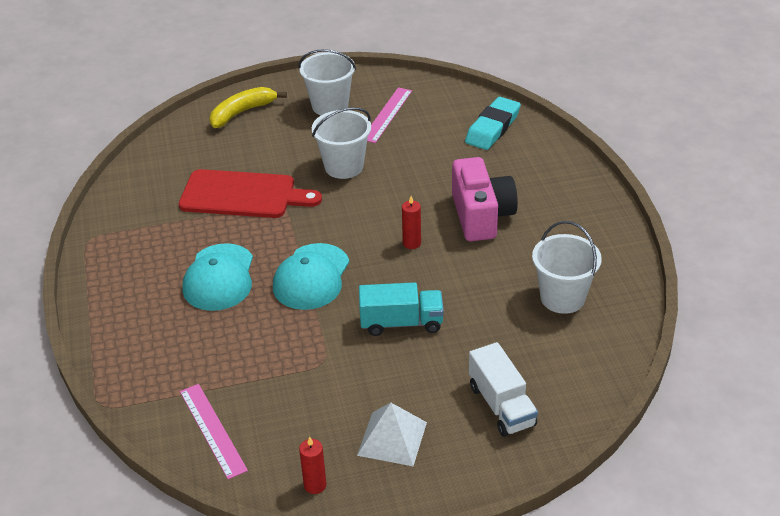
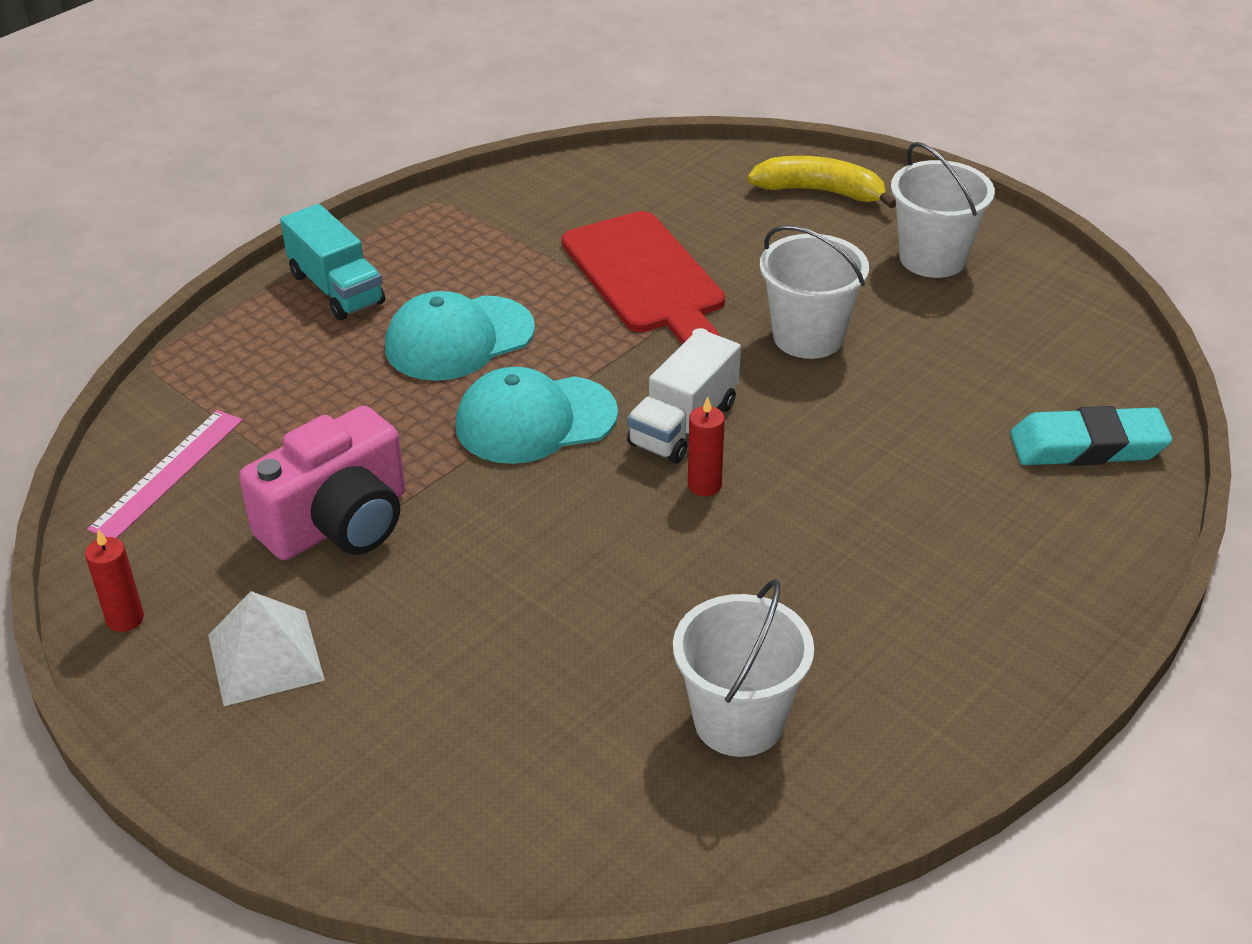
camera: 55 degrees right, 0 degrees up
turquoise truck [359,282,444,336] -> turquoise truck moved to [280,204,385,320]
pink ruler [367,87,412,143] -> none
pink camera [452,157,518,241] -> pink camera moved to [239,406,405,560]
white truck [469,342,538,437] -> white truck moved to [627,329,741,463]

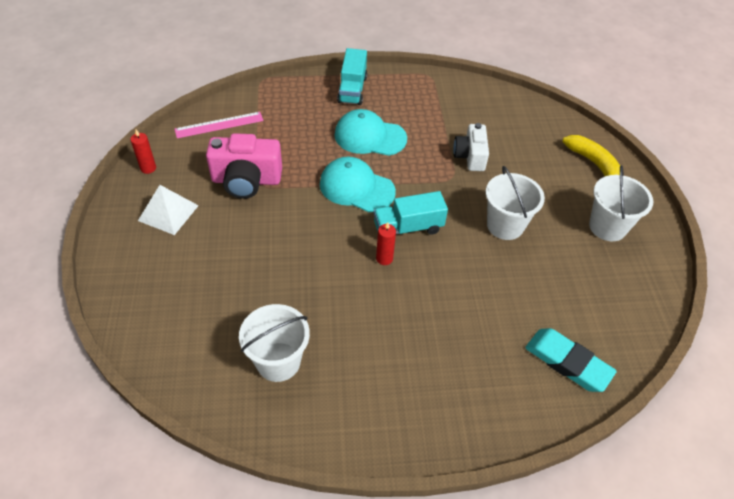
camera: 40 degrees right, 10 degrees up
red cutting board [562,211,725,344] -> white camera [453,123,489,171]
white truck [627,329,741,463] -> turquoise truck [373,191,448,235]

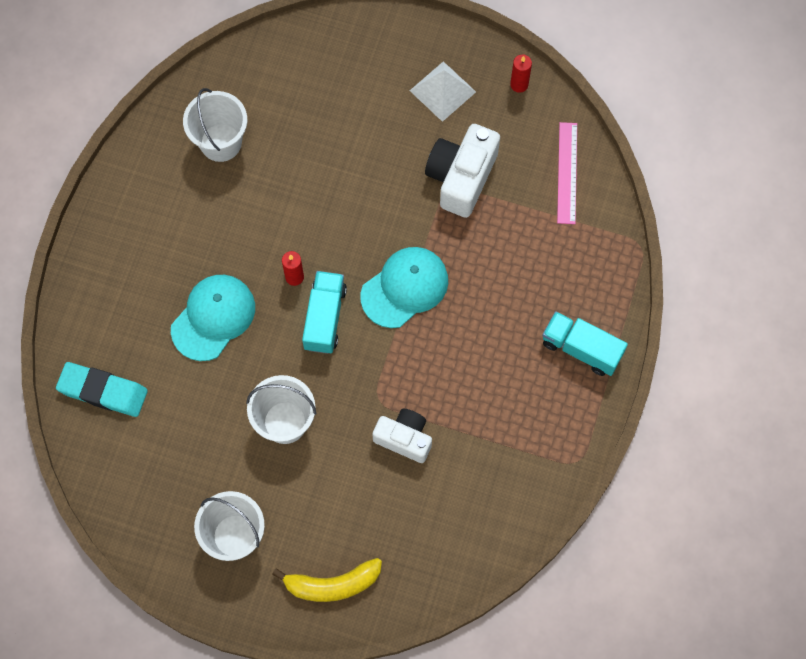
camera: 115 degrees right, 20 degrees up
pink camera [206,133,282,199] -> white camera [425,124,500,218]
turquoise cap [334,109,407,156] -> turquoise cap moved to [171,275,255,361]
turquoise eraser [525,328,617,392] -> turquoise eraser turned 45 degrees clockwise [56,362,148,417]

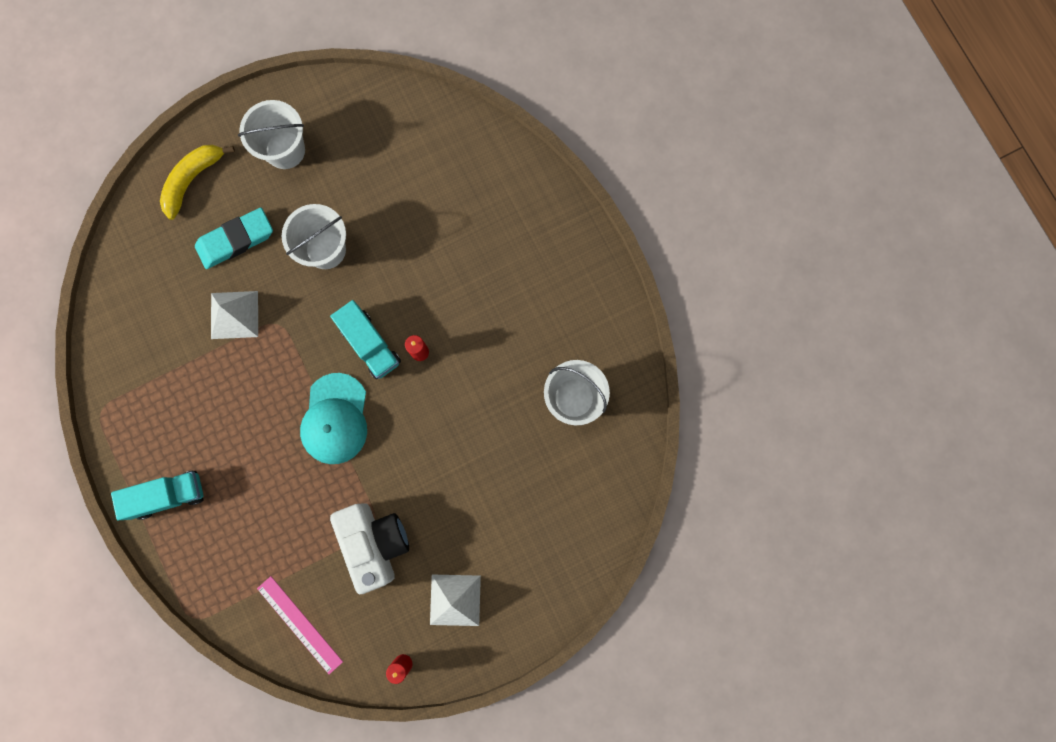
camera: 135 degrees right, 10 degrees up
turquoise eraser [56,362,148,417] -> turquoise eraser moved to [195,208,273,269]
turquoise cap [171,275,255,361] -> none
white camera [373,409,432,463] -> white pyramid [211,291,258,339]

